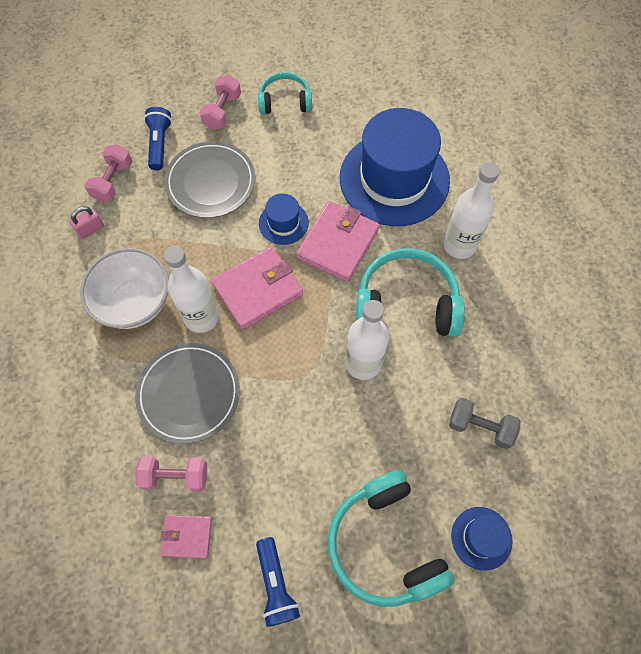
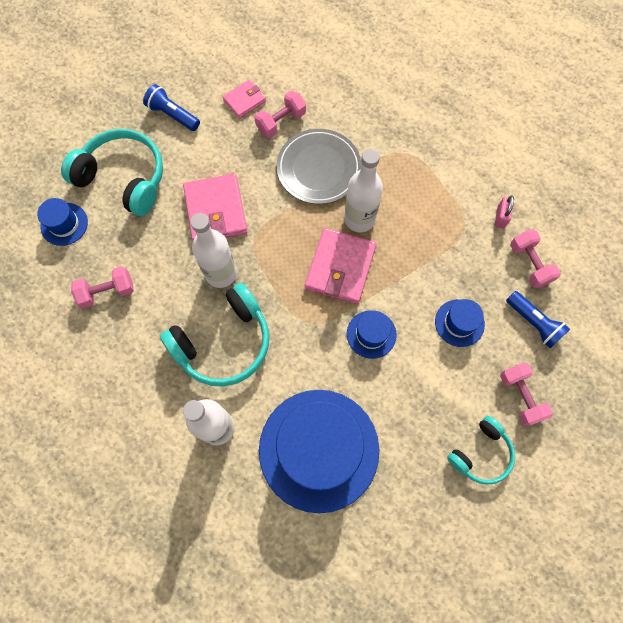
camera: 140 degrees right, 5 degrees up
white bowl [80,248,169,329] -> none
grey plate [164,141,255,218] -> blue hat [435,299,485,347]
pink wallet [296,201,379,282] -> pink wallet moved to [183,174,248,241]
grey dumbbell [449,398,521,449] -> pink dumbbell [71,266,134,308]

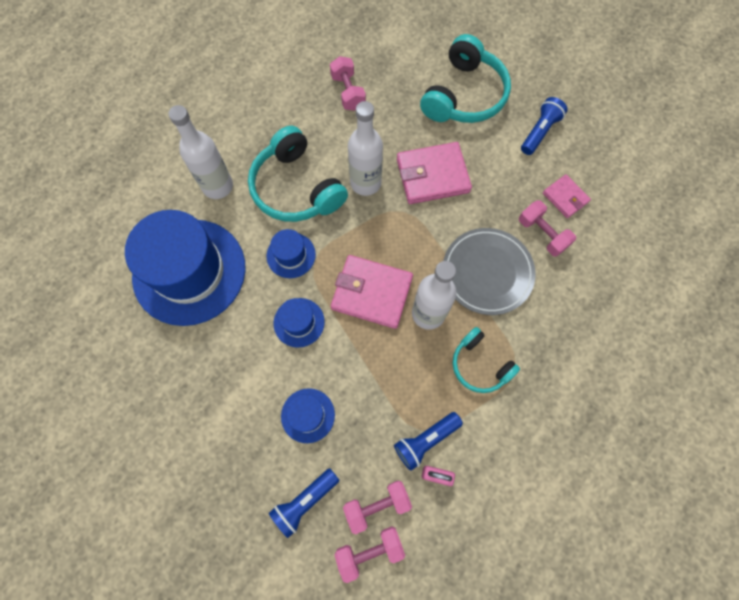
camera: 90 degrees right, 0 degrees up
blue hat [37,198,88,246] -> blue hat moved to [266,229,316,278]
turquoise headphones [447,416,515,485] -> turquoise headphones moved to [453,327,520,393]
pink dumbbell [500,363,553,426] -> pink dumbbell moved to [335,526,406,583]
none -> blue flashlight [394,412,463,471]

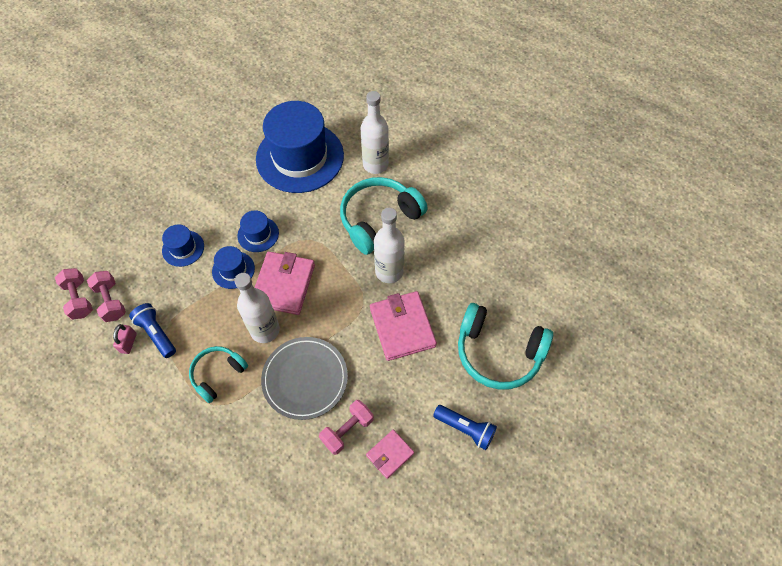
camera: 85 degrees right, 10 degrees down
blue hat [266,229,316,278] -> blue hat moved to [212,246,255,289]
blue flashlight [269,468,339,538] -> none
pink dumbbell [330,56,366,111] -> none

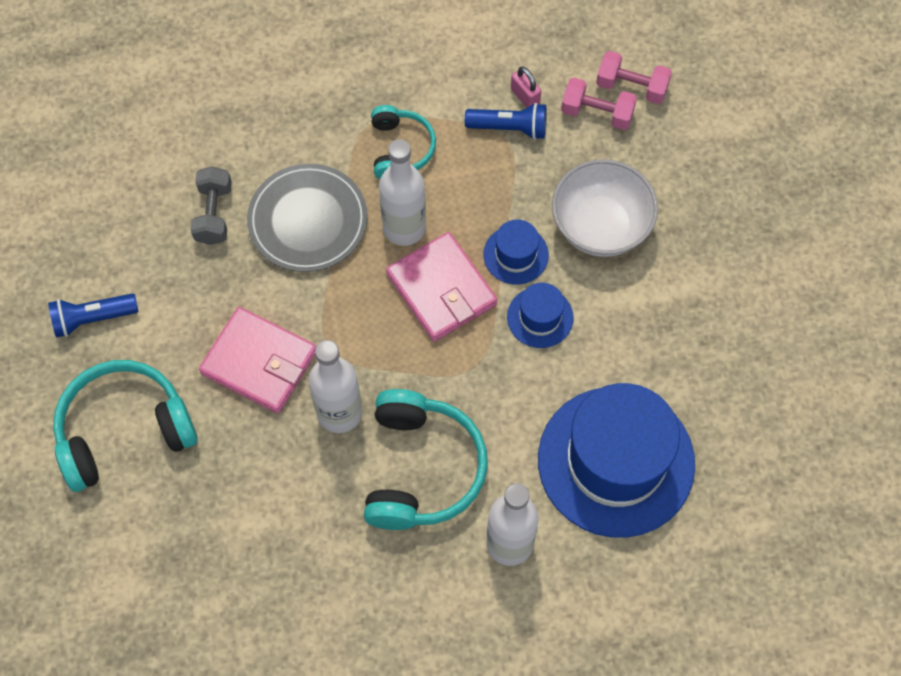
camera: 135 degrees right, 5 degrees up
blue hat [162,224,204,267] -> white bowl [552,159,658,257]
pink dumbbell [319,400,374,455] -> grey dumbbell [191,166,232,245]
pink wallet [366,430,414,479] -> none

